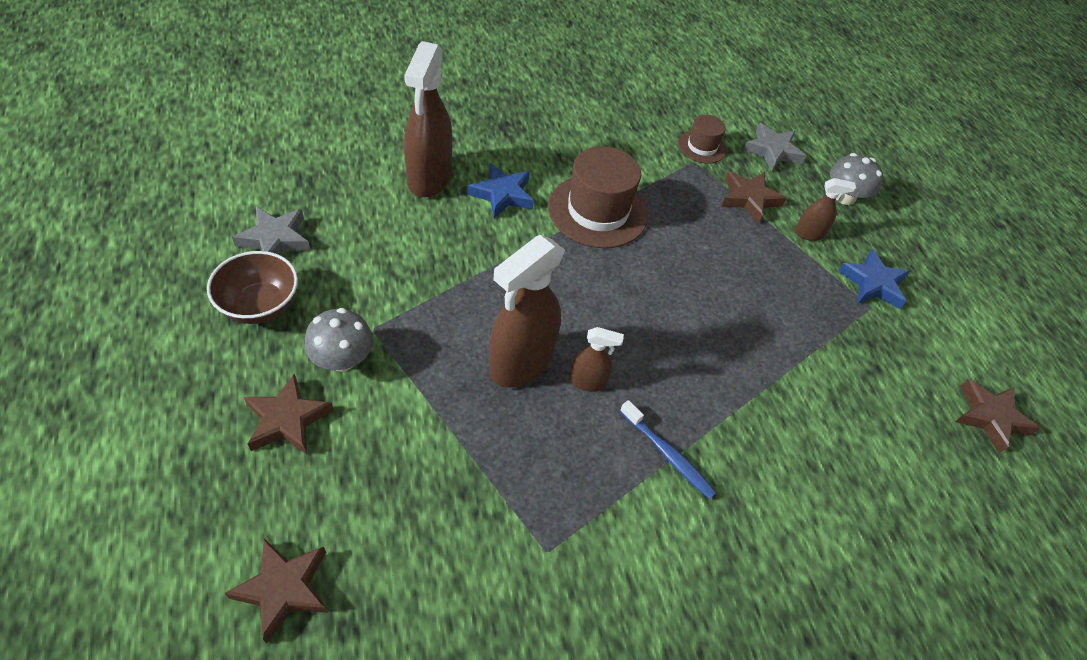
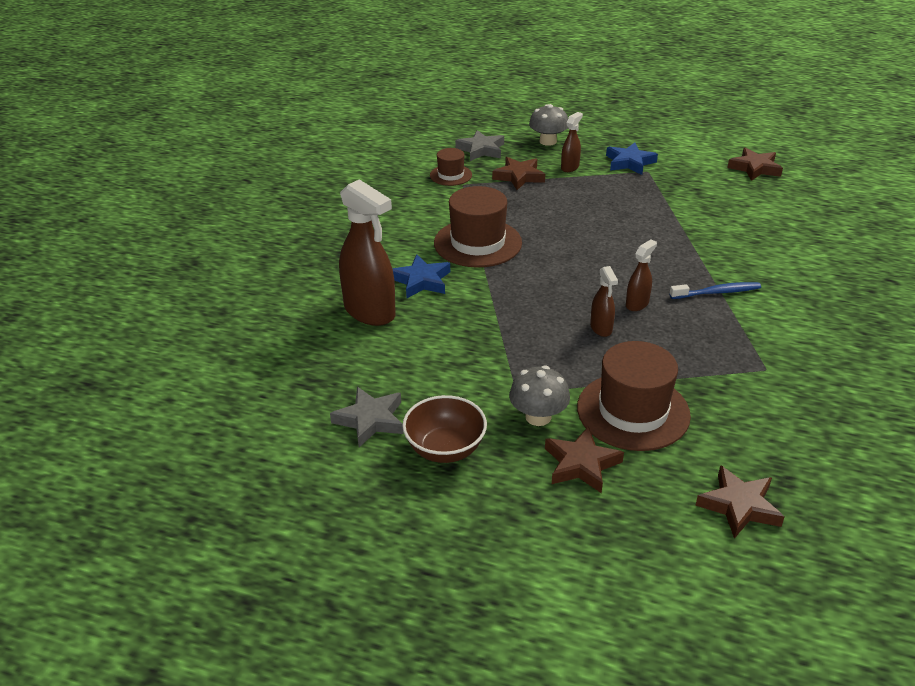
camera: 50 degrees left, 15 degrees down
brown spray bottle [489,235,565,387] -> brown spray bottle [590,266,618,337], size x0.49
none -> brown hat [577,341,691,451]

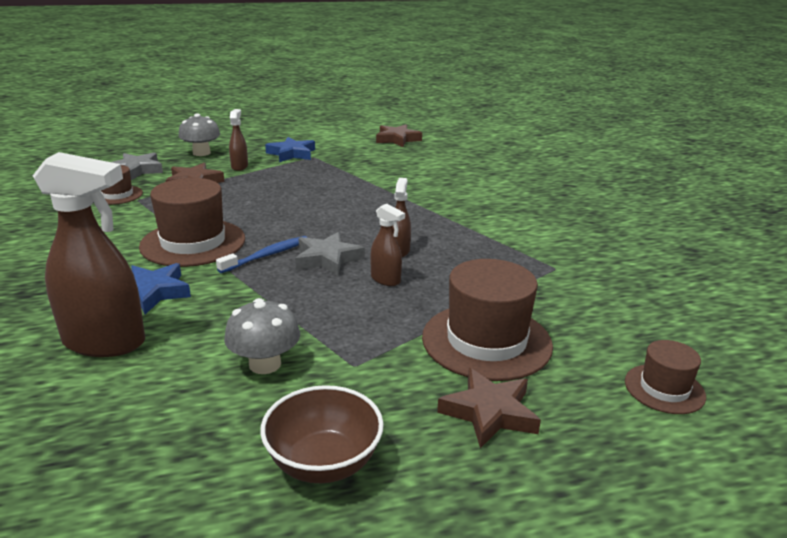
camera: 35 degrees left, 10 degrees down
grey star [330,387,403,447] -> grey star moved to [295,232,365,276]
grey mushroom [509,365,570,426] -> grey mushroom moved to [224,298,300,374]
blue toothbrush [670,282,761,299] -> blue toothbrush moved to [216,236,308,273]
brown star [695,465,785,539] -> brown hat [625,340,706,414]

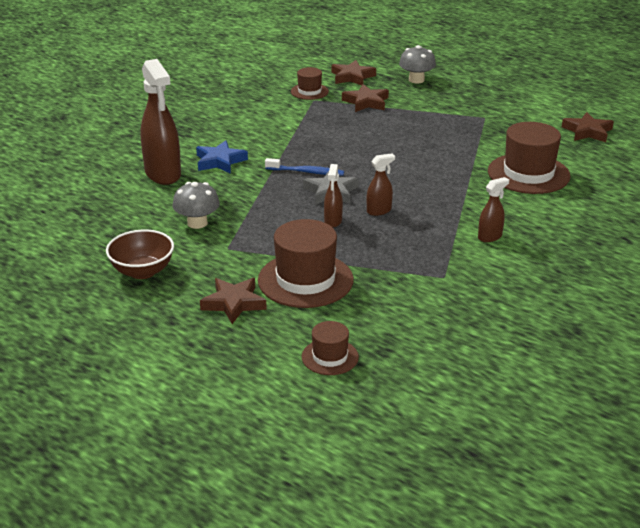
camera: 55 degrees right, 5 degrees up
grey star [112,152,163,180] -> brown star [331,60,376,86]
brown hat [139,178,245,267] -> brown hat moved to [488,122,570,194]
brown spray bottle [229,109,248,171] -> brown spray bottle moved to [478,177,509,242]
blue star [265,137,315,162] -> none

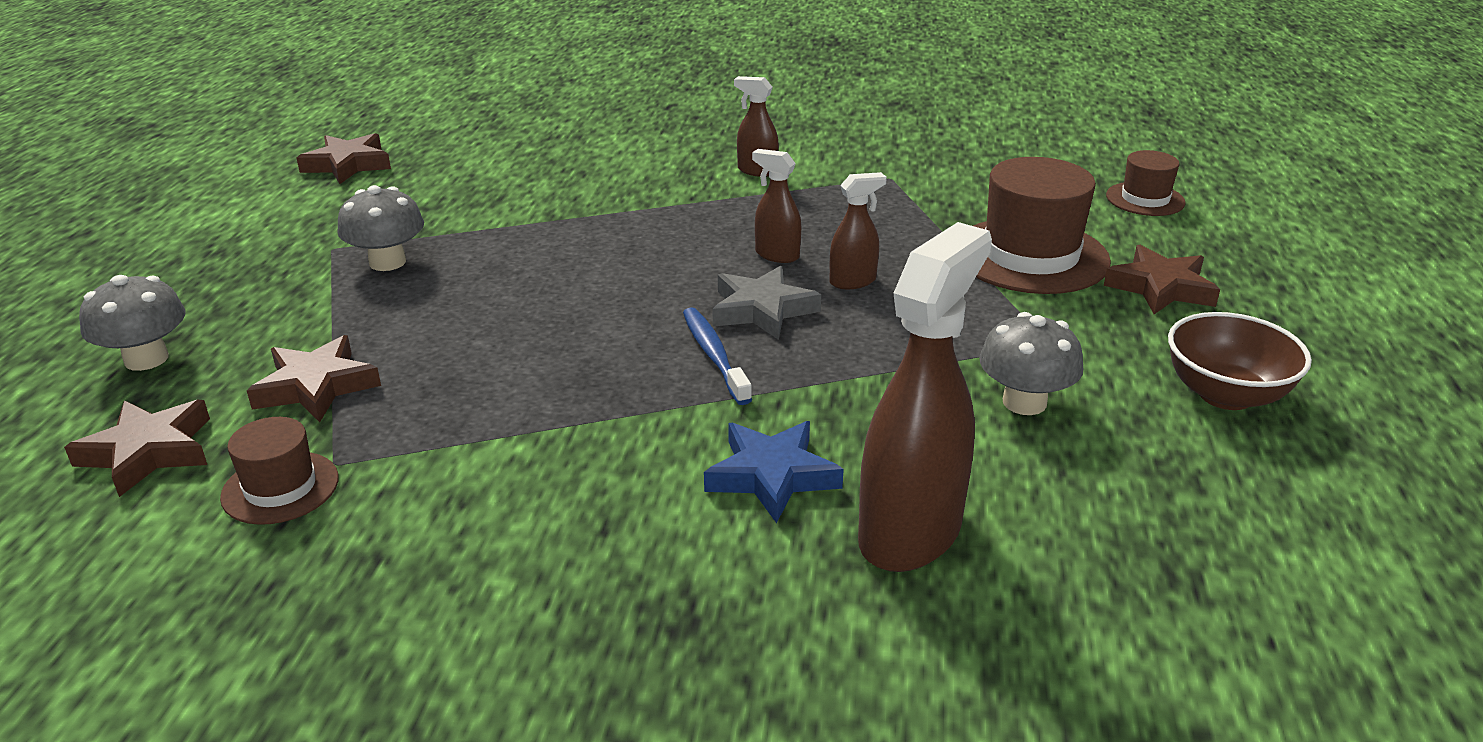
camera: 120 degrees left, 0 degrees up
brown hat [488,122,570,194] -> none
none -> grey mushroom [337,185,424,271]

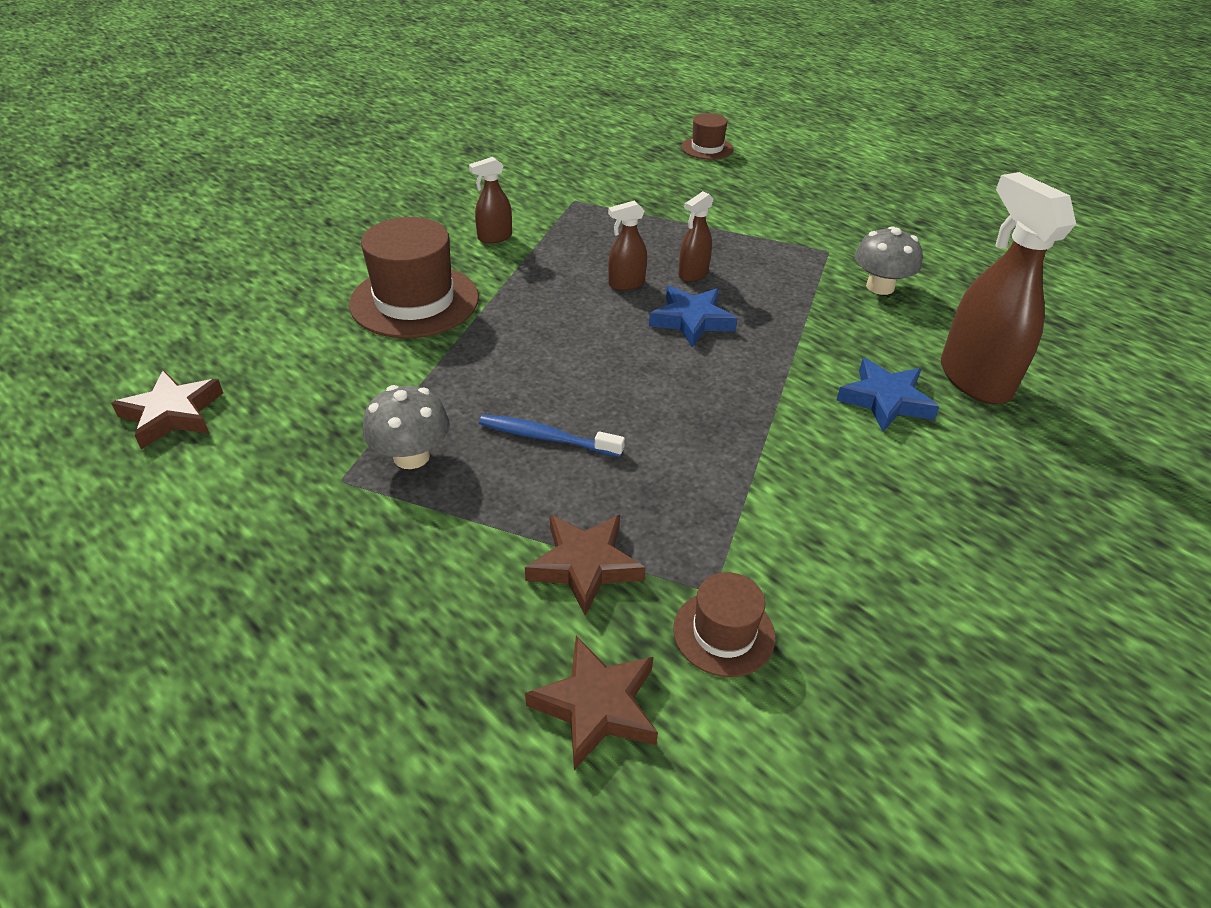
camera: 55 degrees left, 10 degrees up
grey mushroom [79,275,185,371] -> none
blue toothbrush [683,307,752,405] -> blue toothbrush moved to [479,415,625,457]
grey star [713,266,821,340] -> blue star [649,286,737,347]
brown spray bottle [830,172,887,289] -> brown spray bottle turned 150 degrees counterclockwise [678,191,713,282]
brown hat [973,157,1111,294] -> brown hat moved to [349,217,479,338]
brown star [1104,245,1220,314] -> none
brown bowl [1168,312,1312,410] -> none

